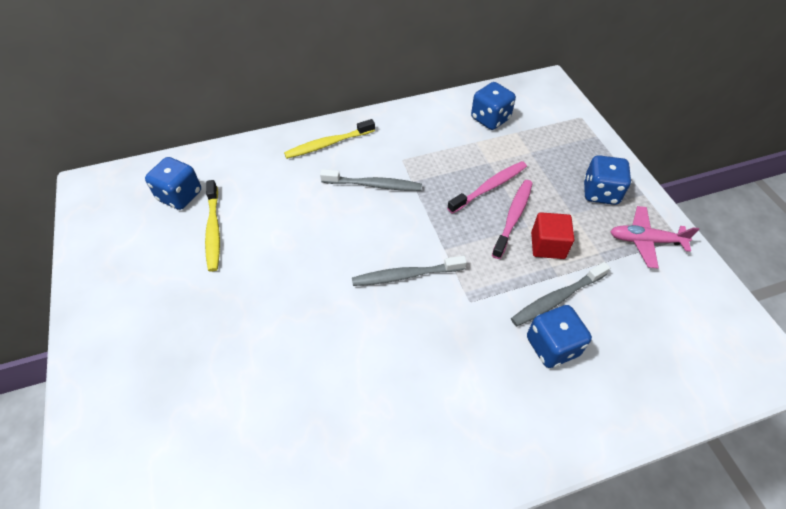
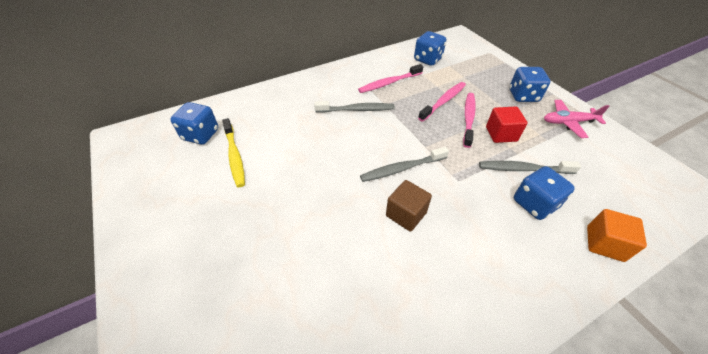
camera: 10 degrees left, 5 degrees down
yellow toothbrush [284,119,375,159] -> none
grey toothbrush [511,262,611,326] -> grey toothbrush turned 45 degrees clockwise [479,161,581,174]
none -> pink toothbrush [358,64,423,93]
none -> brown cube [386,180,432,232]
none -> orange cube [587,209,647,262]

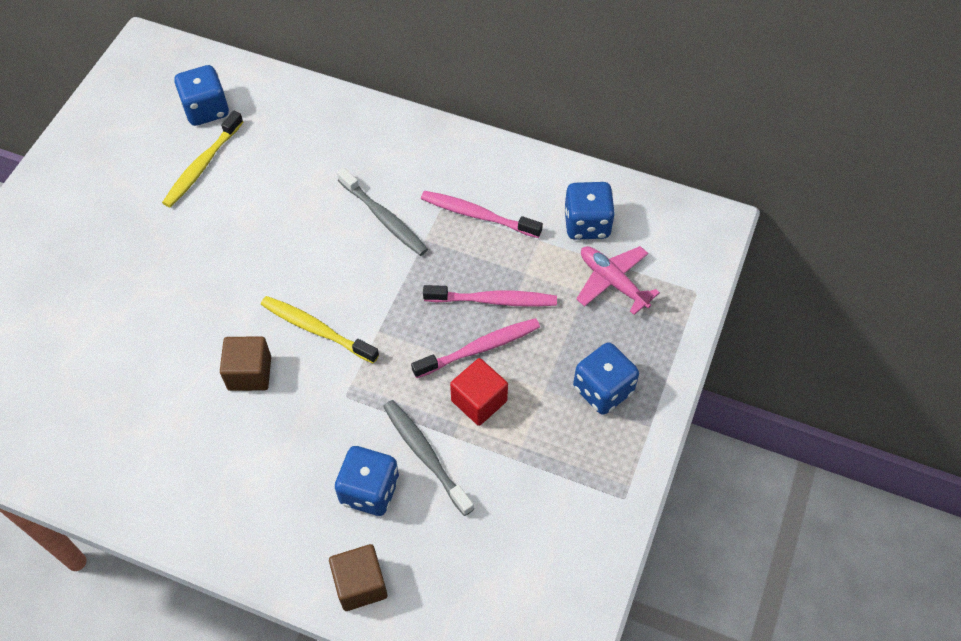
camera: 50 degrees right, 10 degrees up
grey toothbrush [360,147,449,182] -> yellow toothbrush [261,296,379,364]
pink plane [544,100,610,138] -> pink plane moved to [576,246,660,315]
orange cube [587,209,647,262] -> brown cube [329,544,388,611]

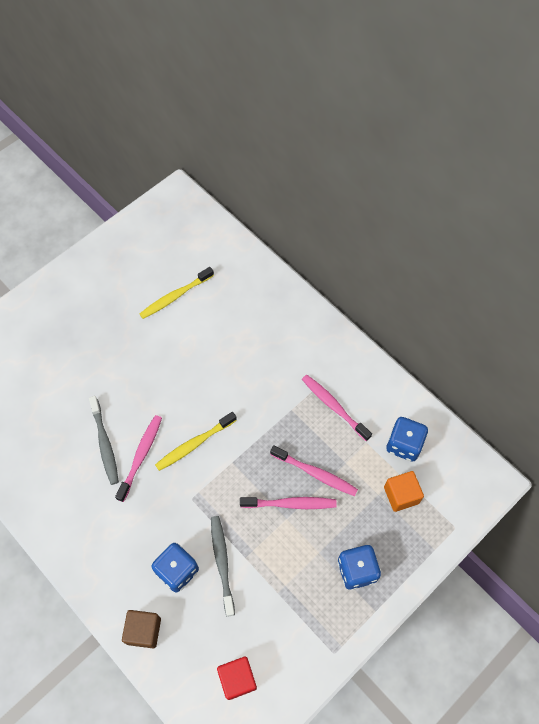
camera: 25 degrees right, 5 degrees up
blue dice [174,65,229,126] -> none
brown cube [220,336,271,391] -> pink toothbrush [115,415,162,502]
yellow toothbrush [261,296,379,364] -> yellow toothbrush turned 90 degrees counterclockwise [155,412,237,471]
grey toothbrush [337,167,428,256] -> grey toothbrush moved to [89,396,119,485]
red cube [450,358,508,426] -> red cube moved to [217,656,257,700]
pink plane [576,246,660,315] -> orange cube [384,471,424,512]

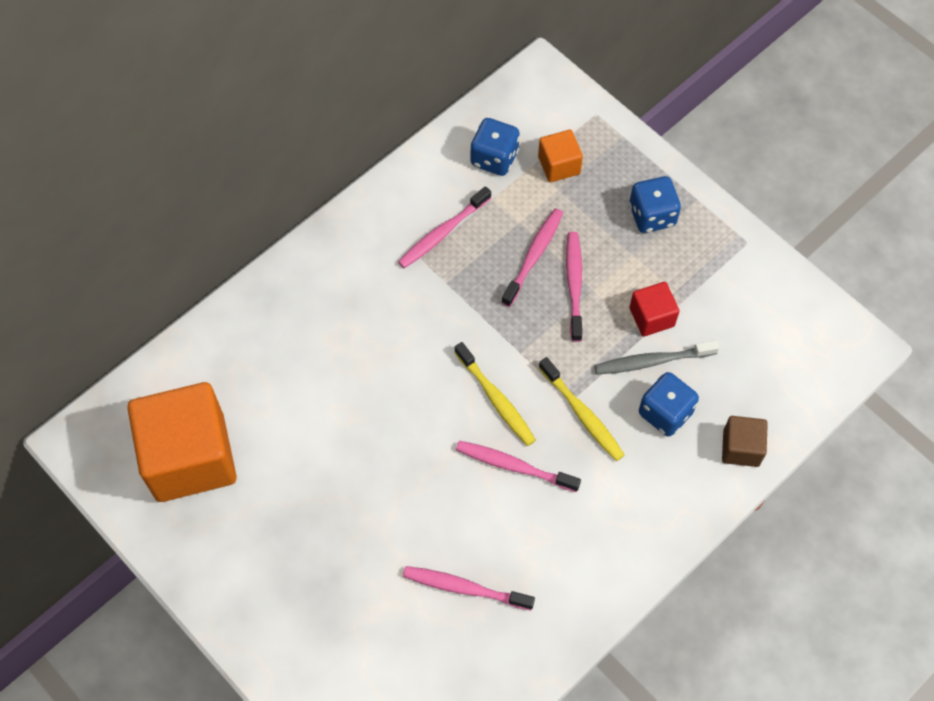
camera: 90 degrees left, 0 degrees up
grey toothbrush [89,396,119,485] -> none
yellow toothbrush [140,267,214,319] -> yellow toothbrush moved to [539,357,625,461]
red cube [217,656,257,700] -> red cube moved to [630,282,679,337]
none -> orange cube [127,382,237,502]
none -> pink toothbrush [403,566,535,610]

